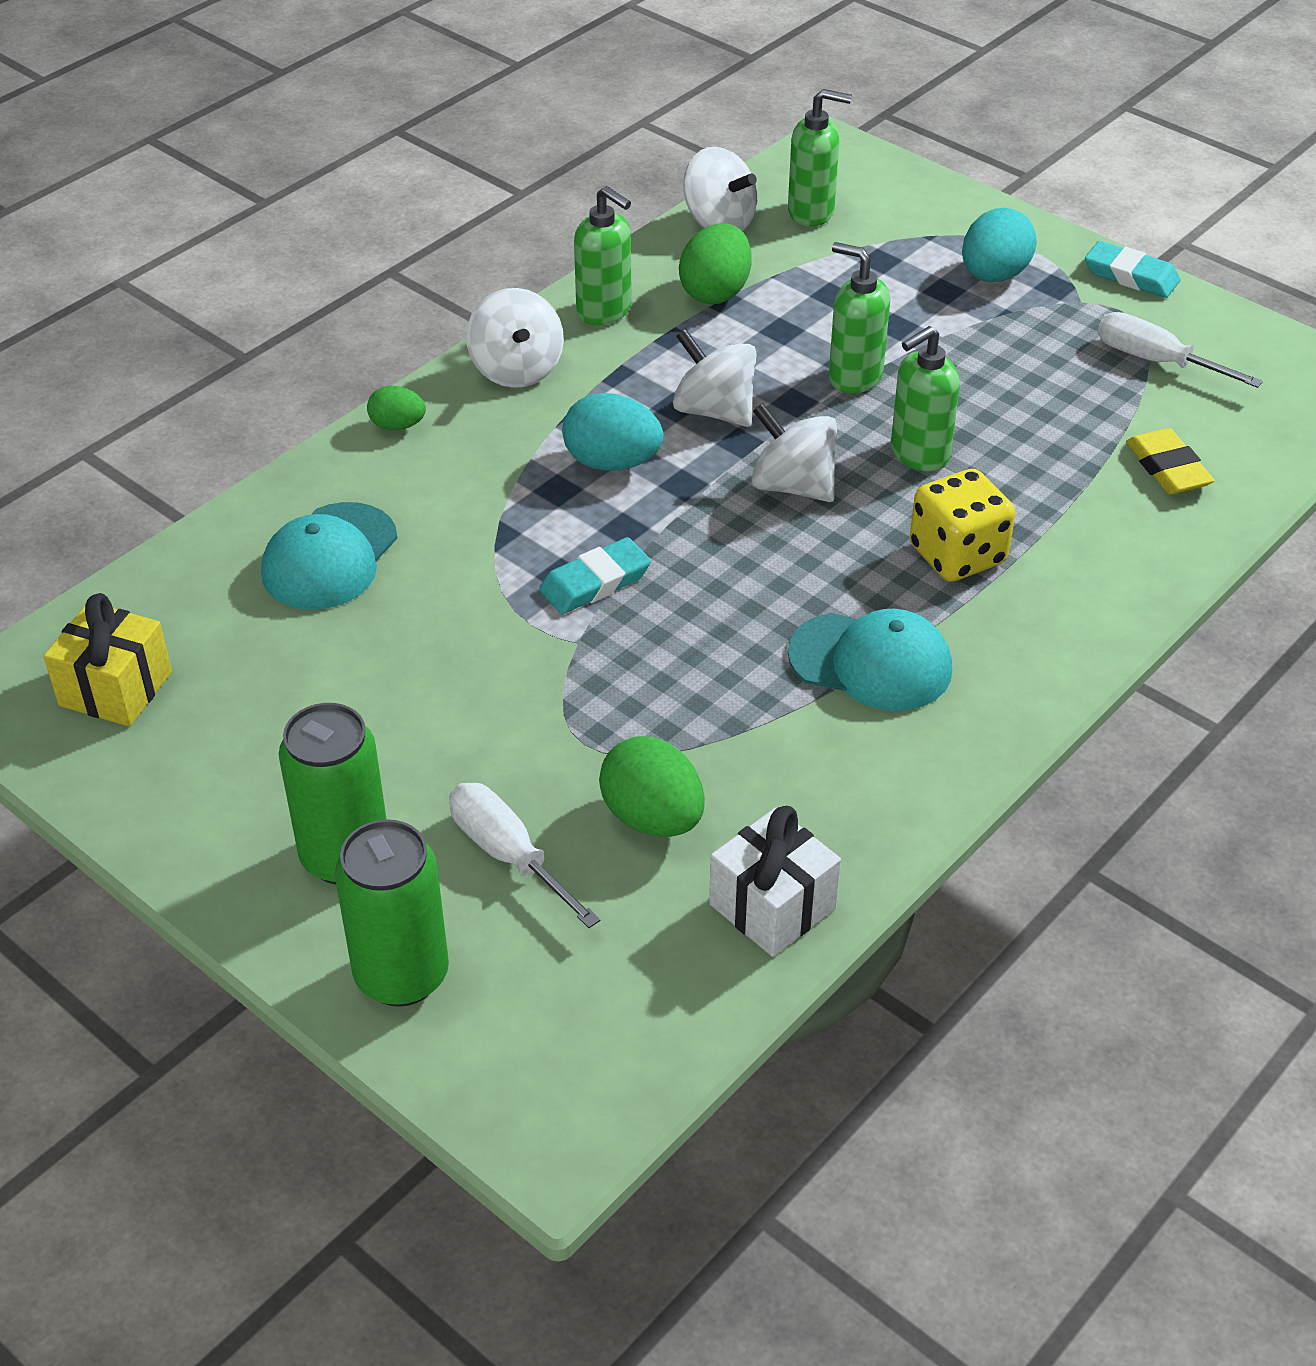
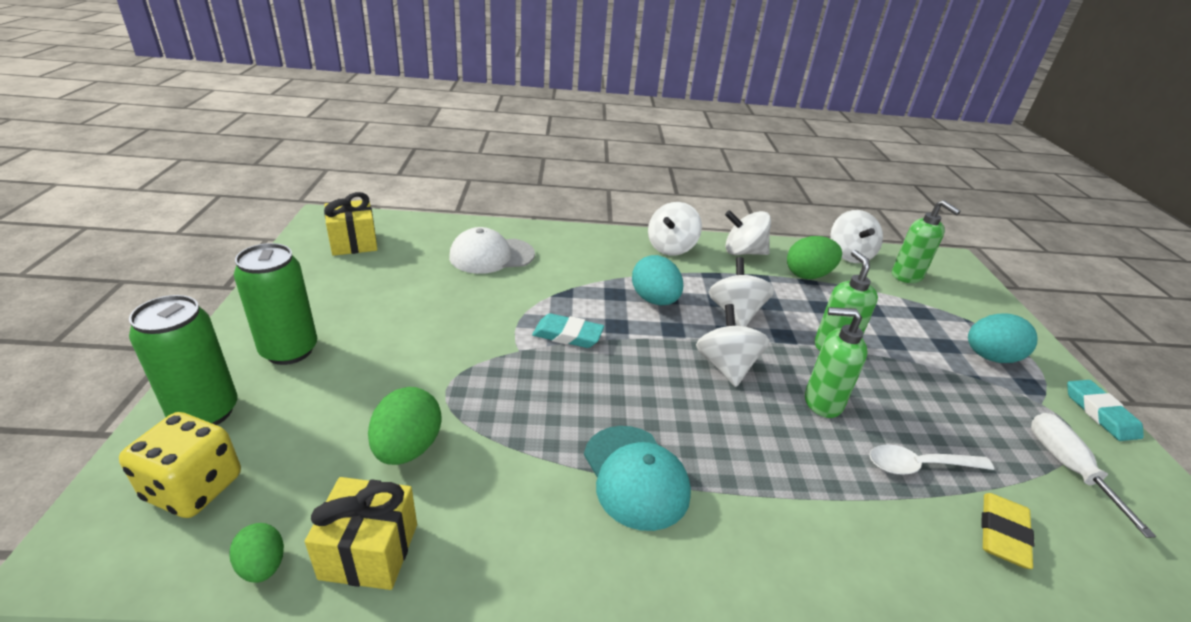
camera: 45 degrees right, 10 degrees down
turquoise cap [261,502,397,610] -> white cap [449,227,535,274]
green egg [367,386,426,430] -> green egg moved to [229,523,284,583]
white screwdriver [449,783,600,928] -> none
green soap dispenser [574,186,632,325] -> white spinning top [725,210,771,255]
white gift [709,806,841,957] -> yellow gift [305,477,417,590]
yellow dice [910,469,1015,582] -> yellow dice moved to [119,412,241,518]
none -> white spoon [869,444,994,475]

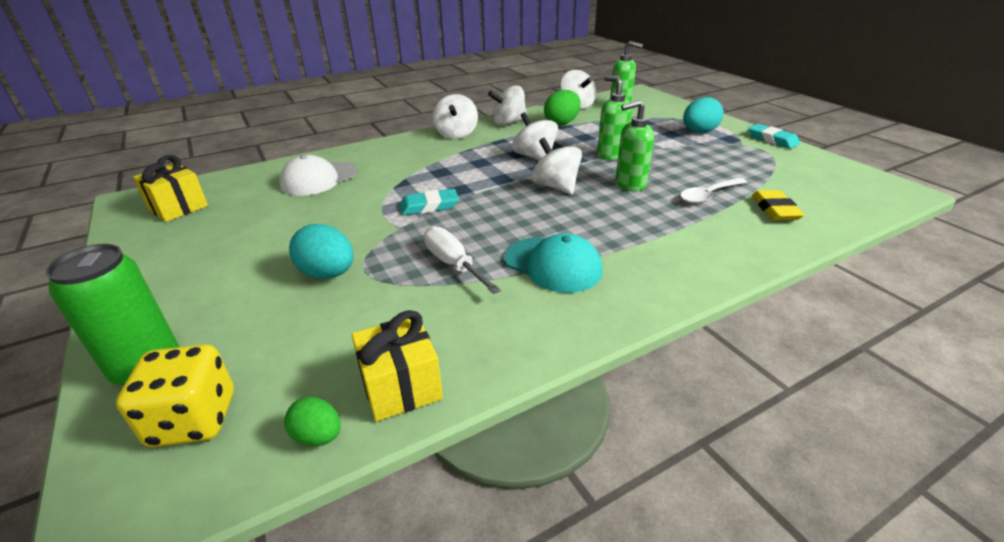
camera: 25 degrees left, 0 degrees up
green can [234,243,317,365] -> none
green egg [368,387,442,465] -> none
turquoise egg [632,255,683,305] -> turquoise egg moved to [289,224,354,279]
white screwdriver [1031,413,1156,538] -> white screwdriver moved to [424,226,501,294]

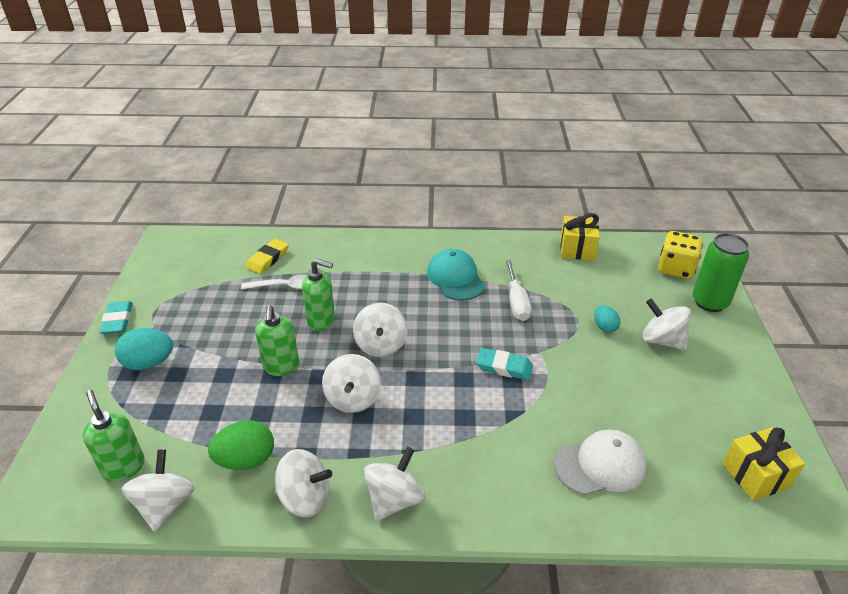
camera: 150 degrees left, 5 degrees up
green egg [284,397,341,446] -> none
turquoise egg [289,224,354,279] -> turquoise egg [594,306,620,333], size x0.59
none -> white spinning top [643,298,692,351]

